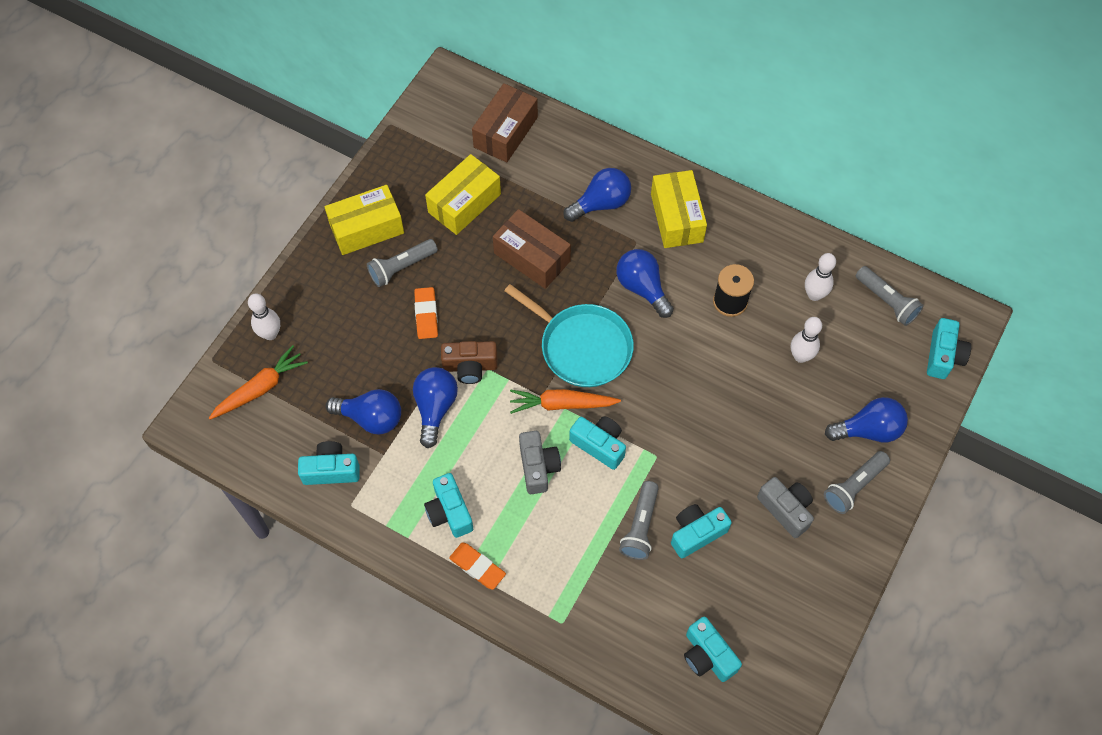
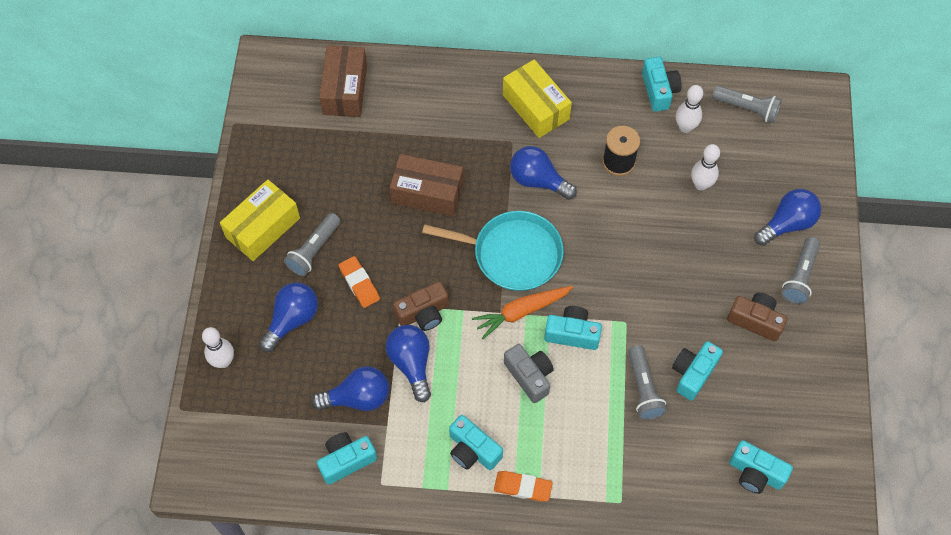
camera: 25 degrees left, 0 degrees up
orange carrot [209,345,308,420] -> none
yellow box [425,154,501,235] -> none
blue light bulb [563,168,631,222] -> blue light bulb moved to [259,282,318,352]
grey camera [757,477,814,538] -> brown camera [727,293,787,341]
turquoise camera [927,318,971,379] -> turquoise camera moved to [642,57,681,112]

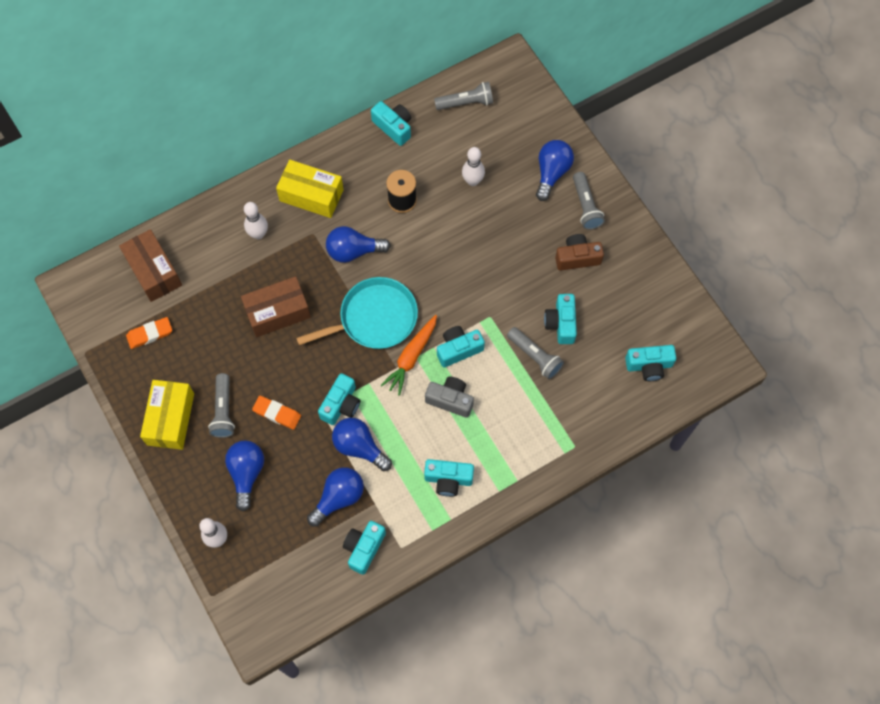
camera: 35 degrees left, 5 degrees up
brown camera [393,281,449,331] -> turquoise camera [318,373,360,425]
orange eraser [494,471,553,502] -> orange eraser moved to [126,317,172,349]
white bowling pin [676,85,703,133] -> white bowling pin moved to [244,202,268,239]

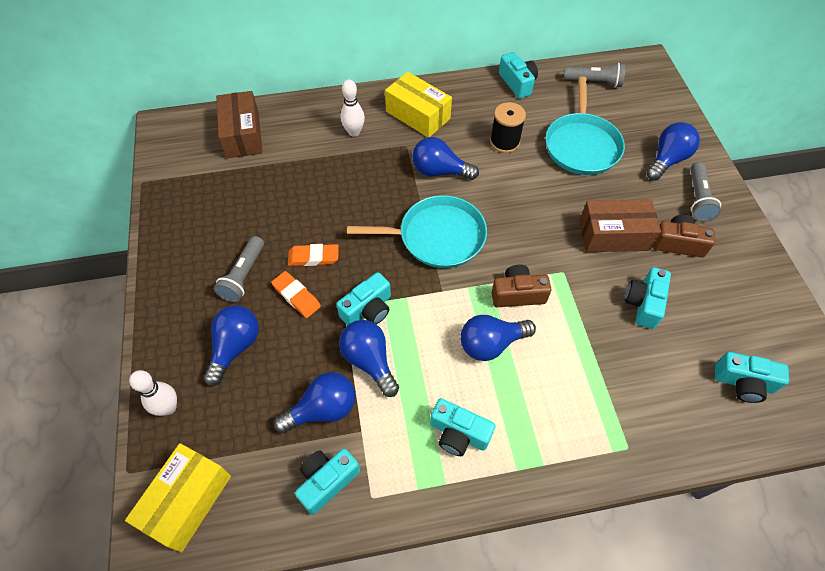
camera: 20 degrees right, 10 degrees down
orange eraser [126,317,172,349] -> orange eraser moved to [288,244,339,266]
yellow box [140,380,194,450] -> yellow box moved to [125,443,231,552]
brown box [241,276,311,337] -> brown box moved to [579,199,661,252]
orange carrot [381,315,437,396] -> none
grey camera [425,377,474,418] -> blue light bulb [460,315,536,361]
turquoise camera [437,326,485,368] -> brown camera [492,265,552,307]
white bowling pin [462,147,485,186] -> turquoise pan [545,76,625,175]
grey flashlight [507,327,564,379] -> none

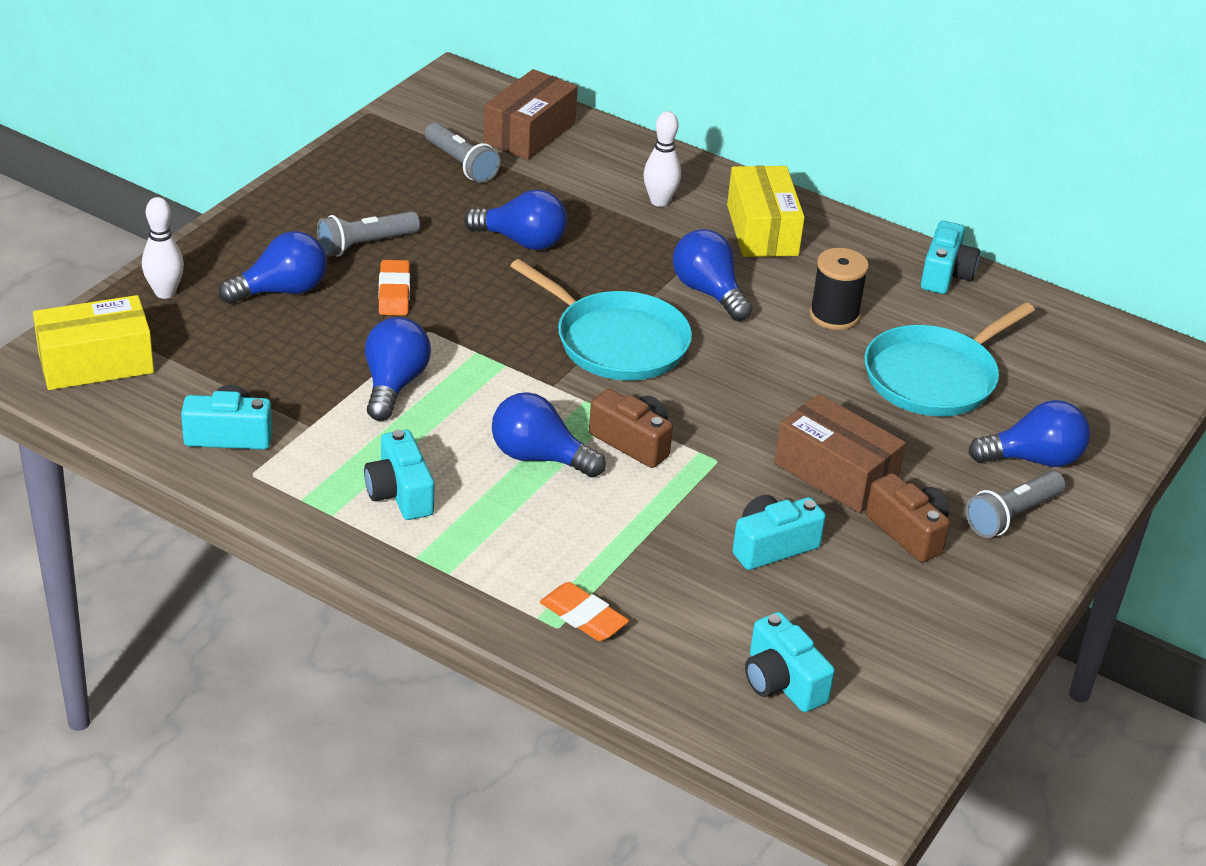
camera: 40 degrees right, 20 degrees down
blue light bulb [274,372,355,433] -> blue light bulb moved to [464,190,567,250]
orange eraser [288,244,339,266] -> orange eraser moved to [540,582,629,641]
turquoise camera [336,272,391,325] -> none
grey flashlight [564,62,626,88] -> grey flashlight moved to [425,122,500,183]

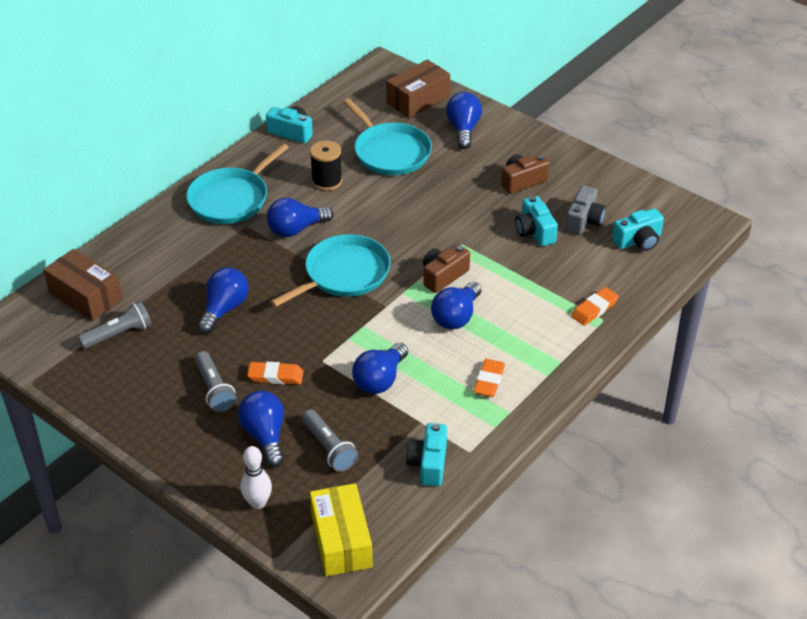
camera: 80 degrees left, 5 degrees up
turquoise camera [364,430,434,520] -> orange eraser [473,359,505,397]
blue light bulb [365,317,431,421] -> blue light bulb turned 75 degrees counterclockwise [352,343,408,394]
white bowling pin [643,111,681,207] -> none
yellow box [727,166,805,257] -> turquoise pan [186,143,289,224]
brown box [774,394,906,513] -> brown box moved to [386,60,450,118]
grey flashlight [966,471,1065,538] -> grey flashlight moved to [302,409,358,472]
none -> grey camera [565,185,606,235]

